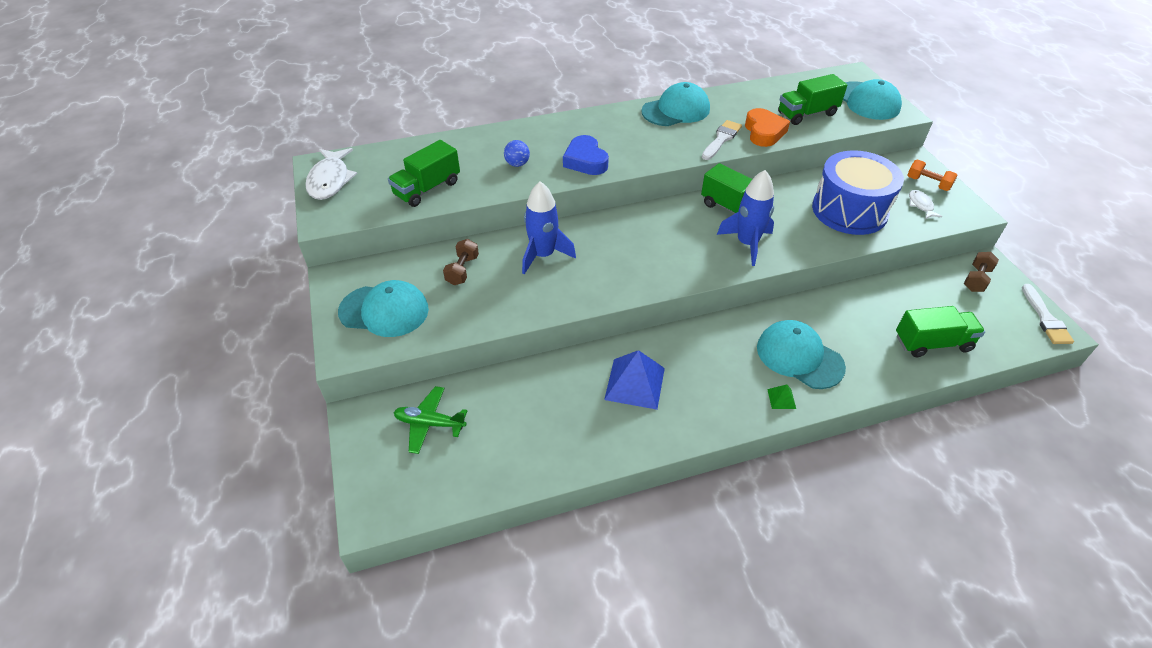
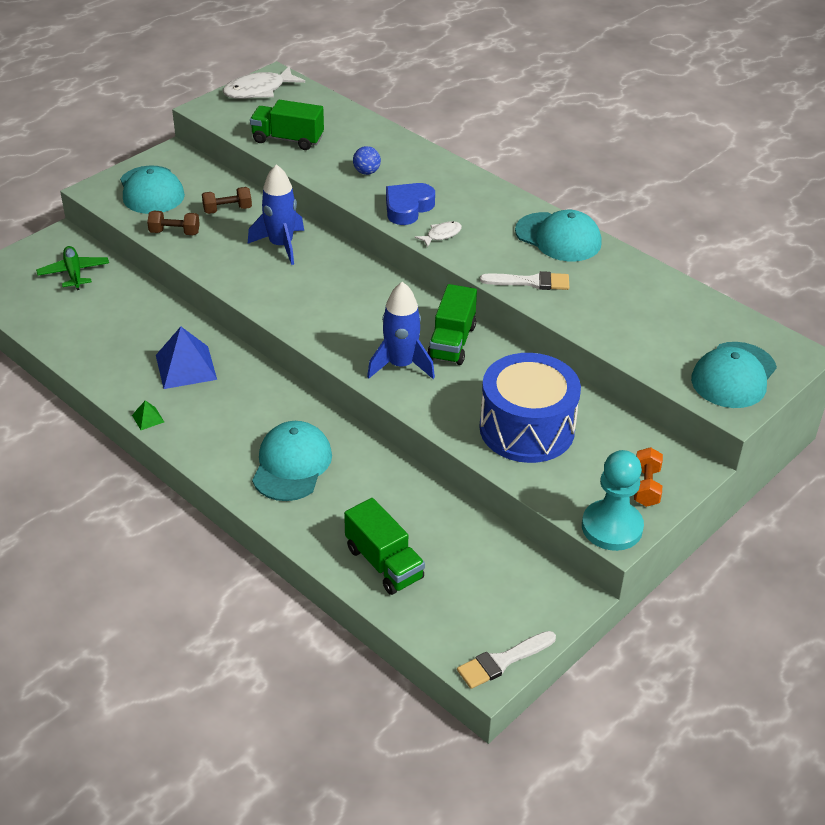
camera: 60 degrees right, 5 degrees down
orange heart [745,108,790,147] -> none
green pyramid [767,384,796,409] -> green pyramid moved to [132,400,164,430]
green truck [778,74,847,125] -> none
white fish [909,190,942,219] -> white fish moved to [415,221,462,247]
brown dumbbell [964,252,999,292] -> brown dumbbell moved to [147,211,200,235]
none -> turquoise pawn [582,450,644,551]

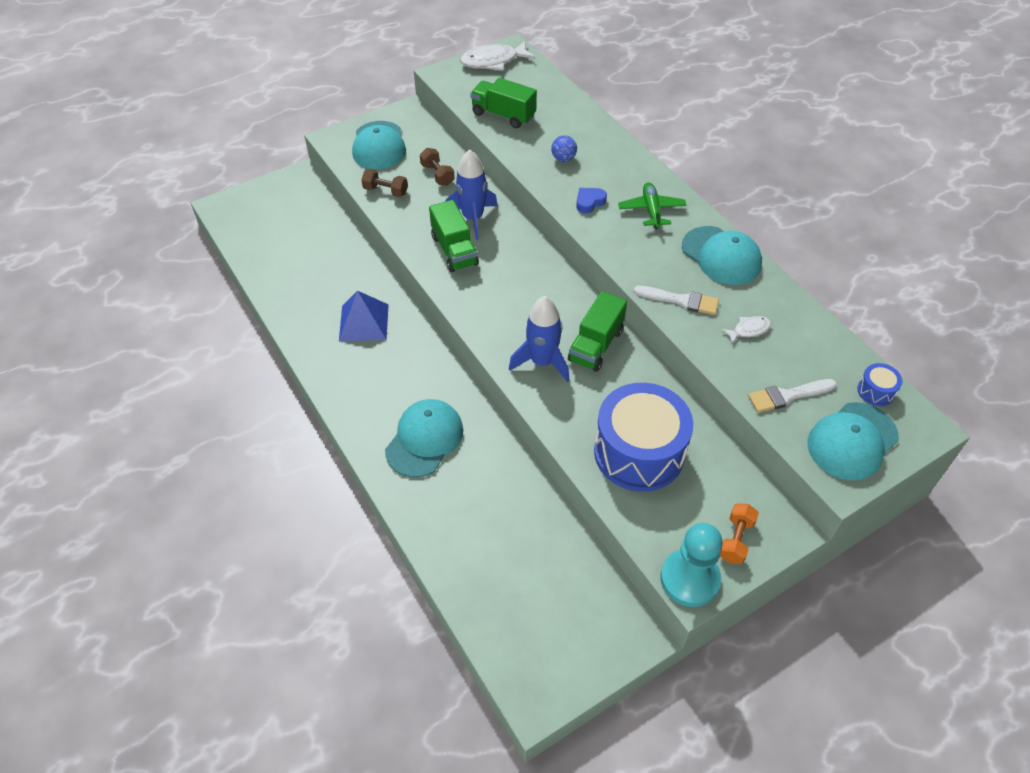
camera: 15 degrees right, 10 degrees up
green plane [36,246,109,290] -> green plane moved to [618,182,686,230]
green pyramid [132,400,164,430] -> none
brown dumbbell [202,187,252,214] -> brown dumbbell turned 60 degrees clockwise [420,148,455,186]
green truck [344,498,425,595] -> green truck moved to [429,200,479,272]
blue heart [386,183,435,225] -> blue heart [576,188,607,214], size x0.63
white fish [415,221,462,247] -> white fish moved to [721,316,771,344]
white brush [457,631,556,689] -> white brush moved to [748,379,837,413]
none -> blue drum [857,363,902,406]

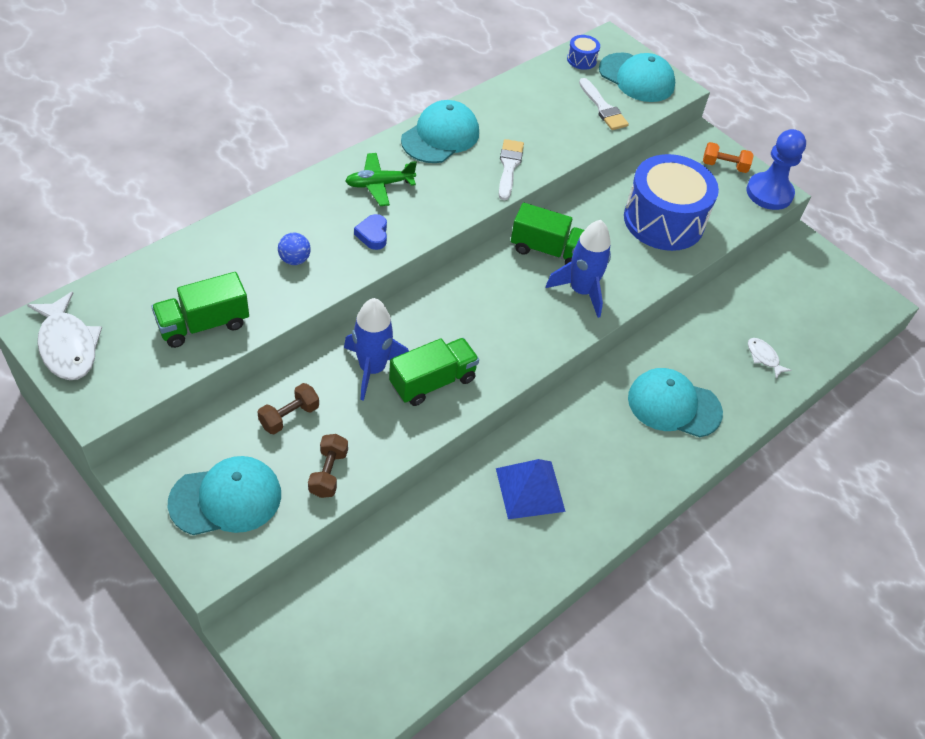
camera: 105 degrees left, 0 degrees up
green truck [470,78,537,128] -> green truck turned 45 degrees clockwise [151,272,249,348]
blue heart [576,188,607,214] -> blue heart turned 45 degrees clockwise [354,214,387,250]
turquoise pawn [661,523,723,607] -> blue pawn [746,129,806,210]
white fish [721,316,771,344] -> white fish moved to [748,338,792,379]

